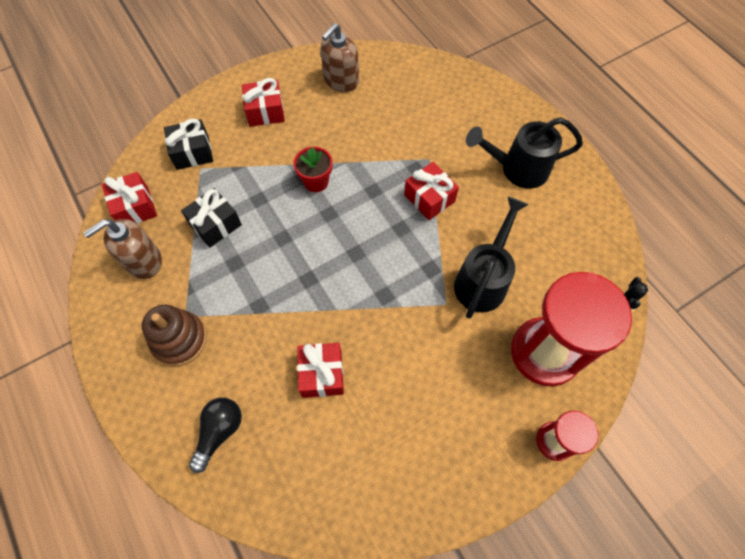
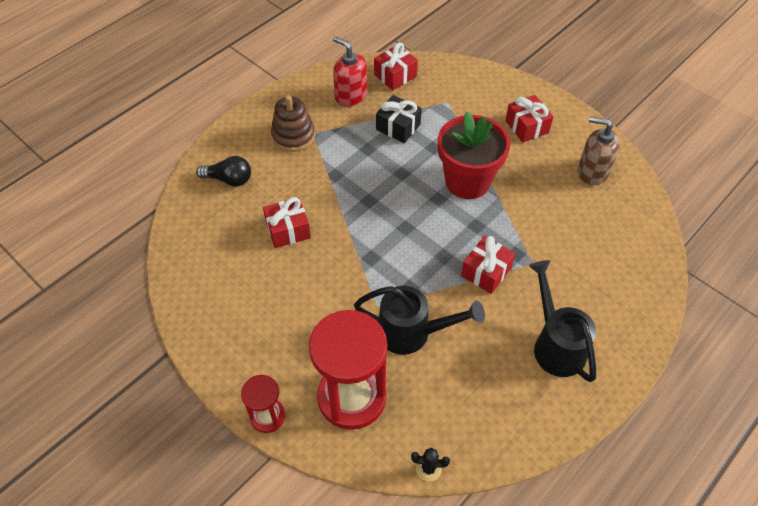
camera: 75 degrees right, 10 degrees down
brown soap dispenser [83,219,162,279] -> red soap dispenser [333,36,367,107]
black gift [164,119,213,170] -> none
red flower pot [293,147,333,192] -> red flower pot [438,111,510,199], size x1.94

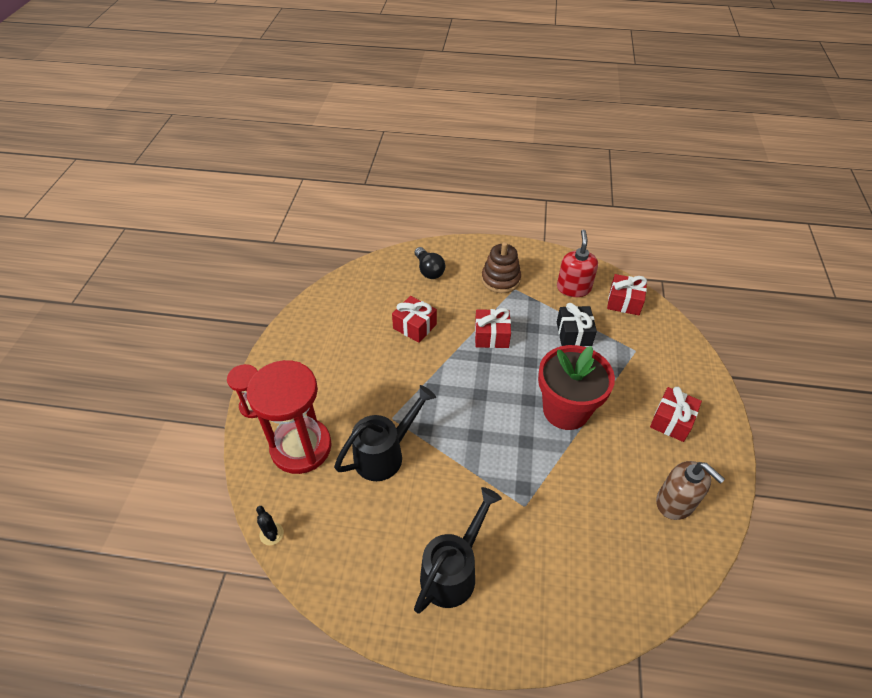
camera: 55 degrees right, 5 degrees down
black watering can [354,286,485,355] -> black watering can turned 105 degrees counterclockwise [334,385,436,481]
red gift [461,236,515,294] -> red gift moved to [475,308,511,348]
brown soap dispenser [578,116,620,185] -> brown soap dispenser turned 150 degrees clockwise [656,461,725,520]

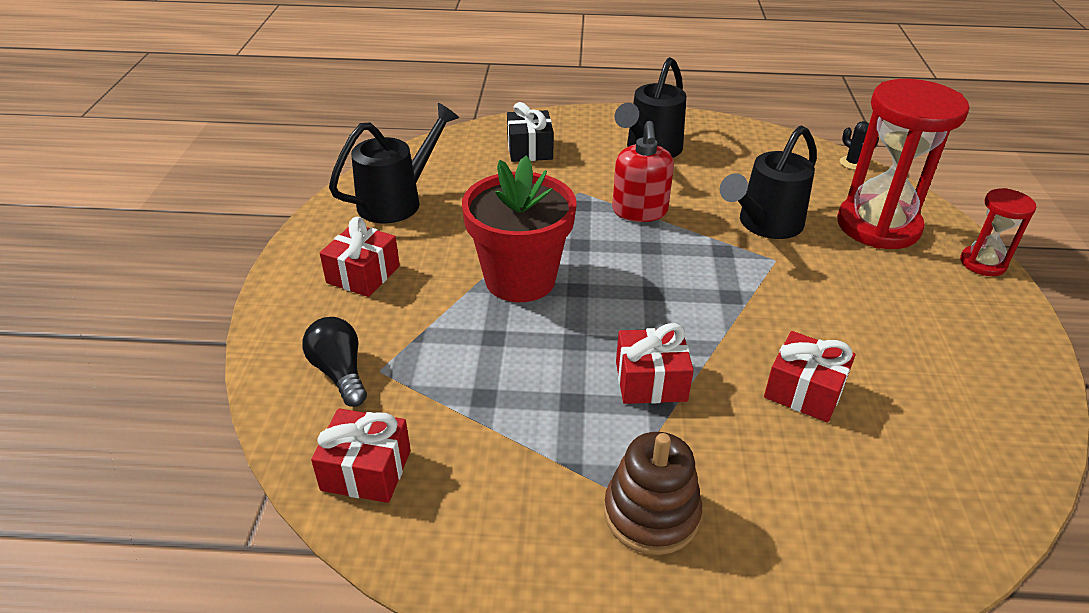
camera: 175 degrees right, 10 degrees down
black light bulb [415,247,445,279] -> black light bulb moved to [303,317,367,407]
red soap dispenser [557,230,598,297] -> red soap dispenser moved to [612,121,674,222]
black gift [557,303,597,346] -> black gift moved to [507,102,554,162]
brown soap dispenser [656,461,725,520] -> black watering can [329,103,459,223]

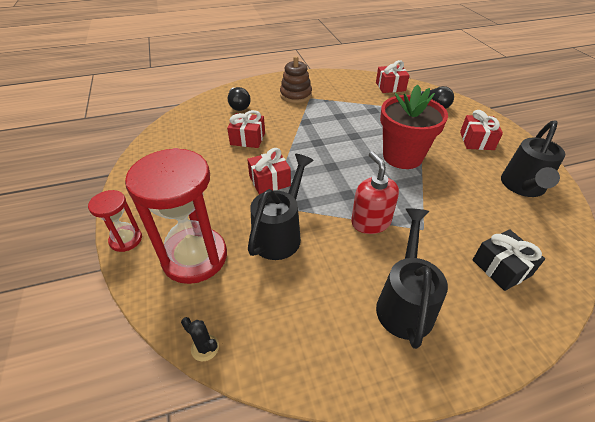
camera: 160 degrees right, 5 degrees up
red gift [616,323,694,404] -> red gift moved to [247,148,291,195]
none -> black light bulb [228,87,251,111]

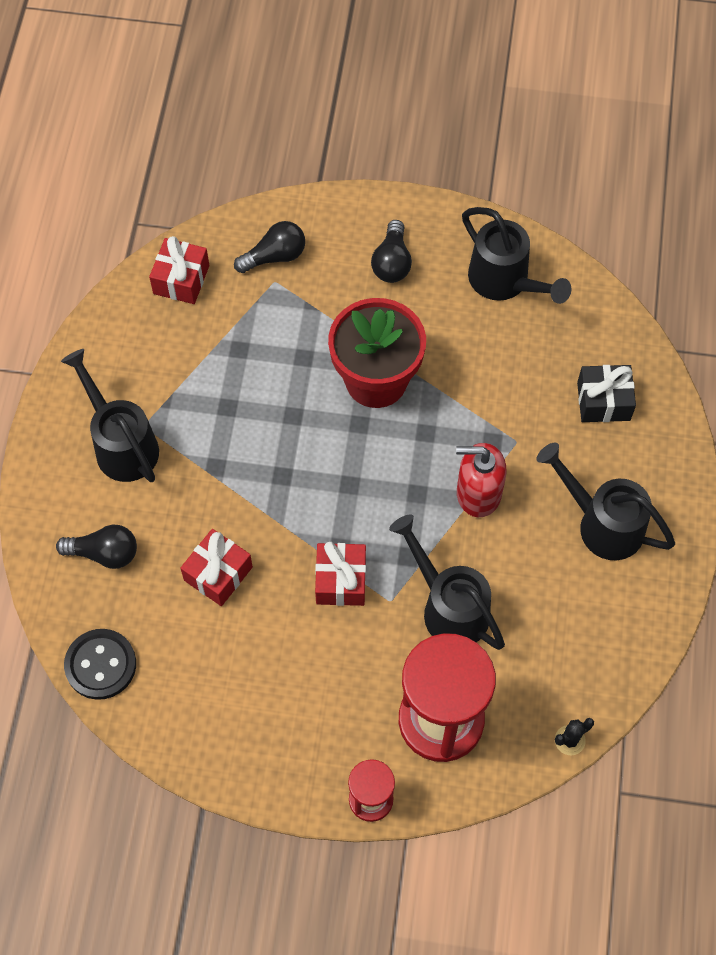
camera: 65 degrees left, 20 degrees up
brown stacking toy [280,56,312,103] -> black watering can [61,349,159,482]
red gift [460,110,503,150] -> black light bulb [371,220,412,283]
none -> black button [64,629,136,700]

